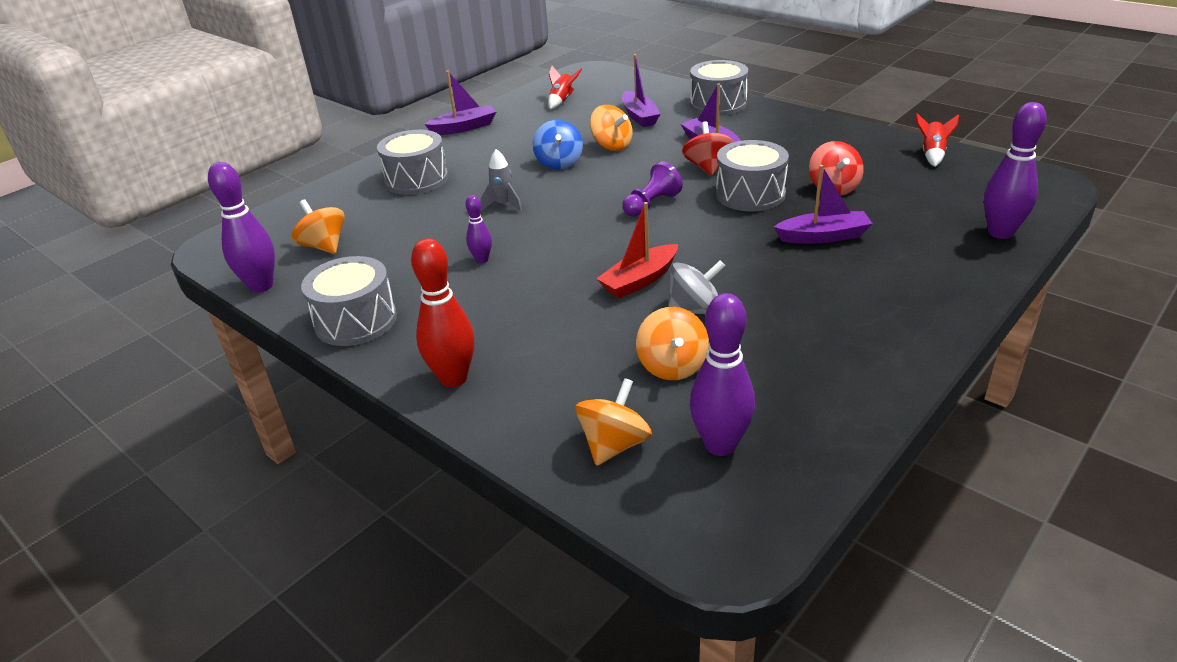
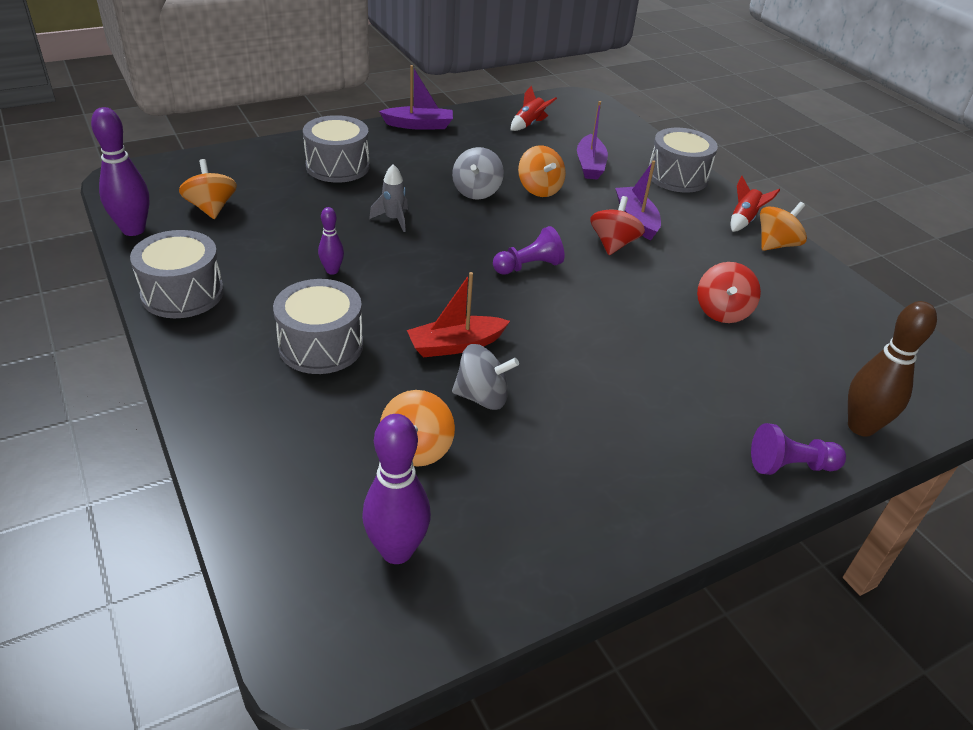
camera: 15 degrees right, 5 degrees up
red bowling pin [411,238,474,387] -> none
blue spinning top [533,120,583,169] -> grey spinning top [452,147,504,200]
orange spinning top [575,378,652,466] -> orange spinning top moved to [760,202,807,251]
grey drum [716,140,789,211] -> grey drum moved to [273,279,363,374]
purple boat [774,165,873,244] -> none
red rocket [915,113,959,167] -> red rocket moved to [730,176,780,232]
purple bowling pin [984,102,1047,239] -> brown bowling pin [848,301,937,437]
none -> purple pawn [751,423,846,475]

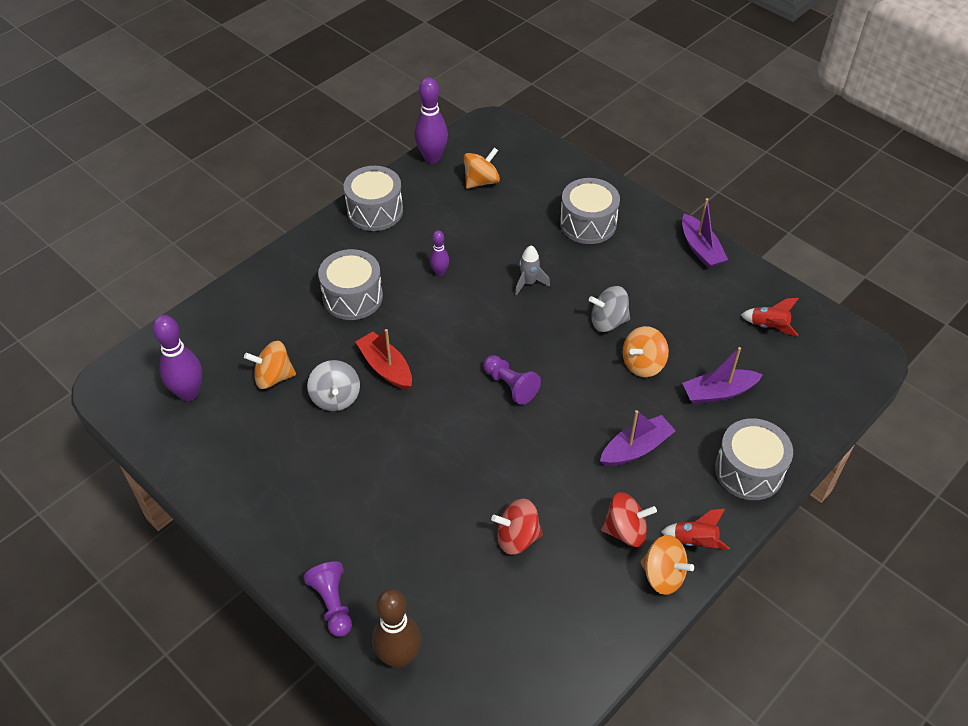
camera: 75 degrees right, 10 degrees up
red spinning top [590,196,645,255] -> red spinning top moved to [601,492,657,547]

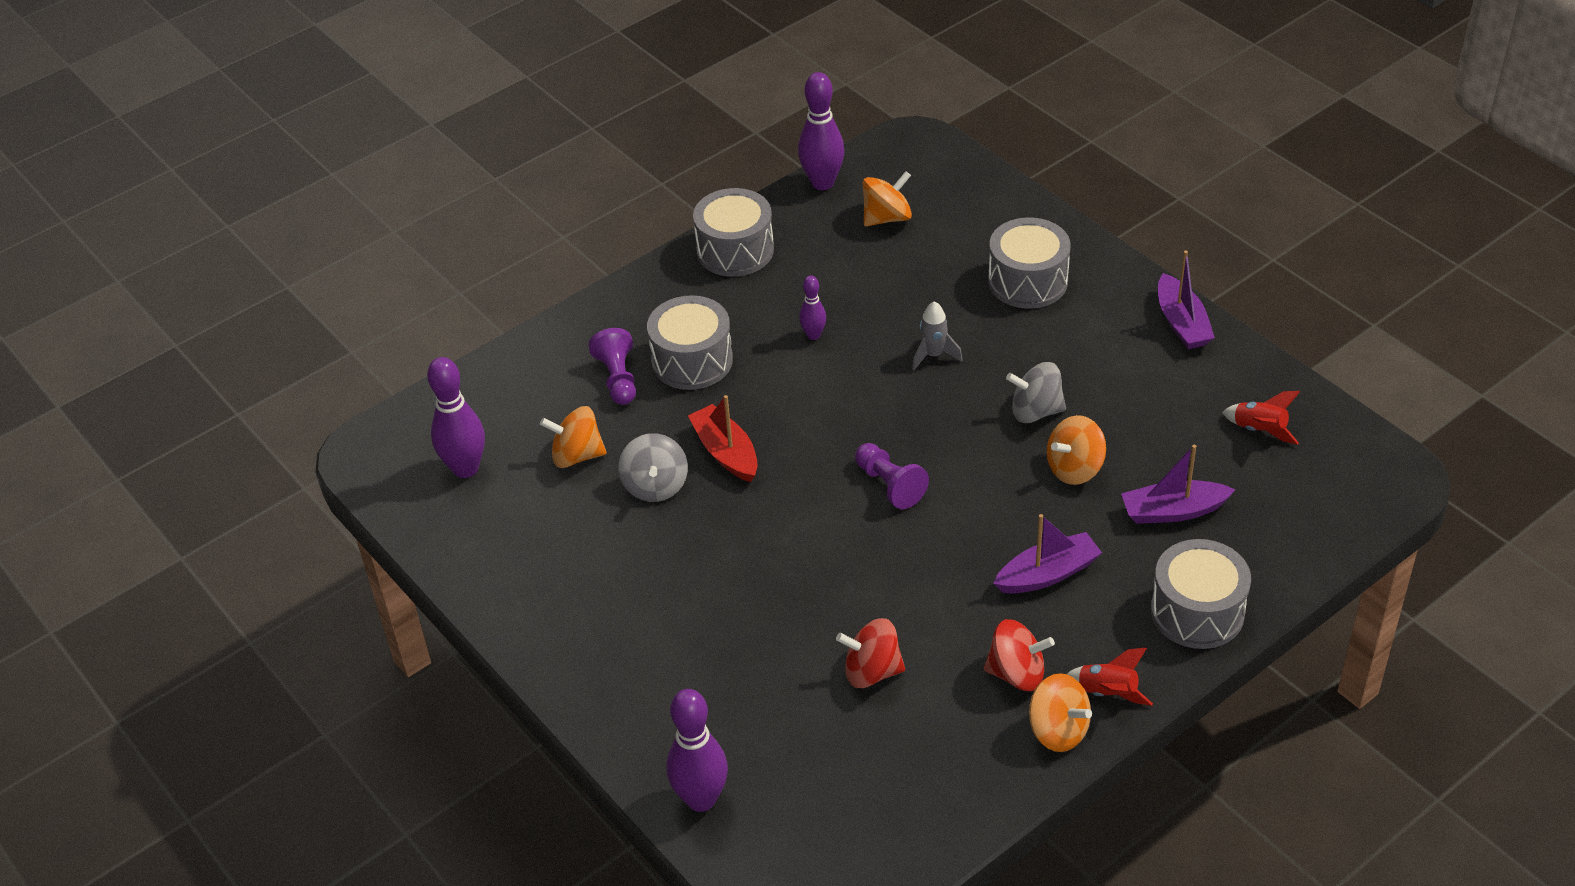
camera: 10 degrees right, 5 degrees down
purple pawn [303,561,352,637] -> purple pawn moved to [588,328,636,405]
brown bowling pin [372,589,421,668] -> purple bowling pin [666,689,728,812]

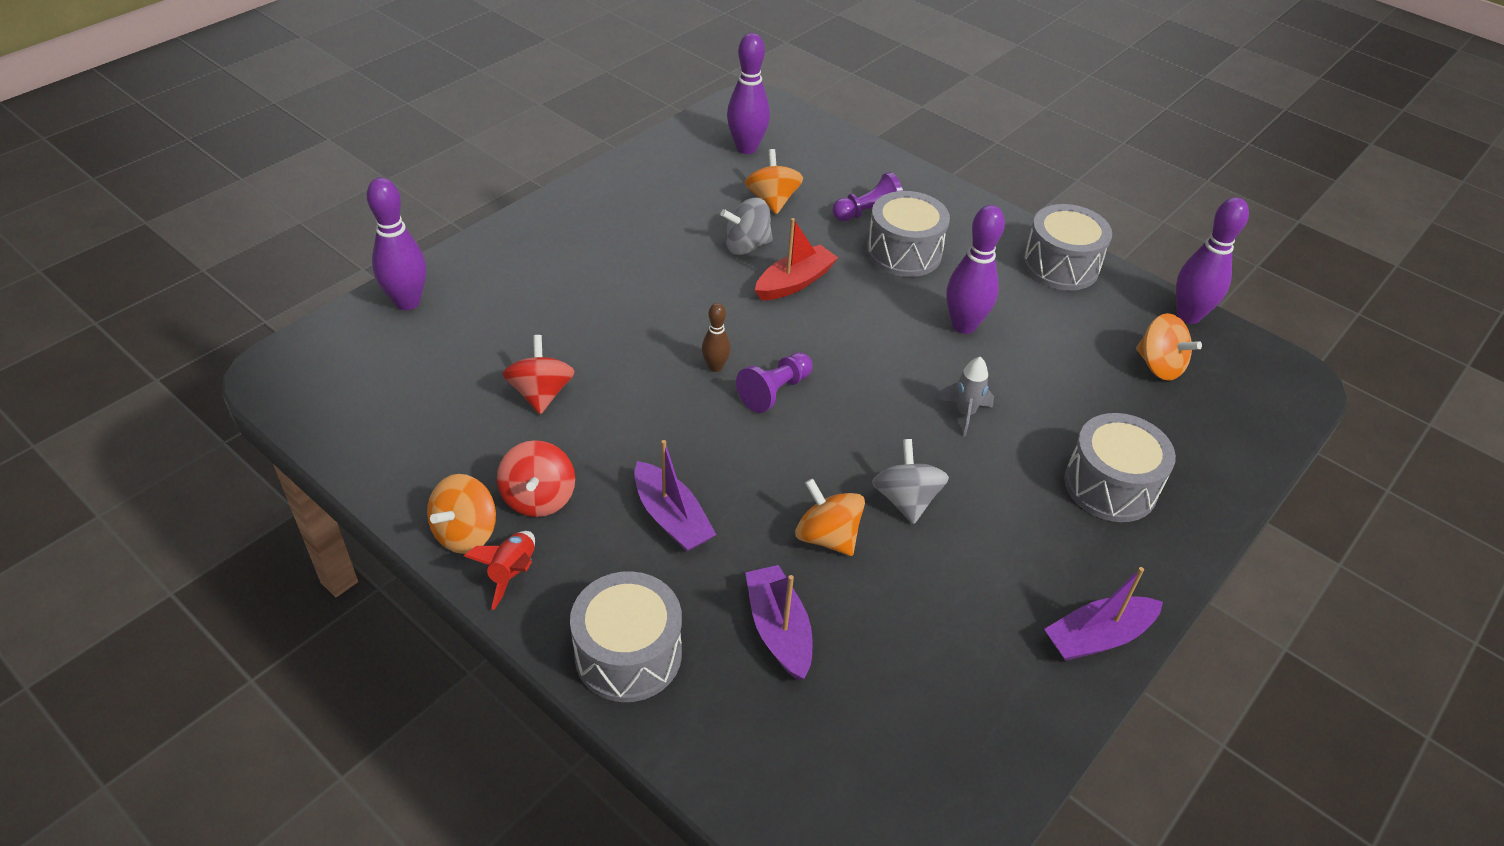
camera: 75 degrees right, 0 degrees up
purple bowling pin [799,276,826,340] -> purple bowling pin [947,205,1005,334], size x1.84
red rocket [1222,391,1300,445] -> none
none -> brown bowling pin [702,303,730,372]

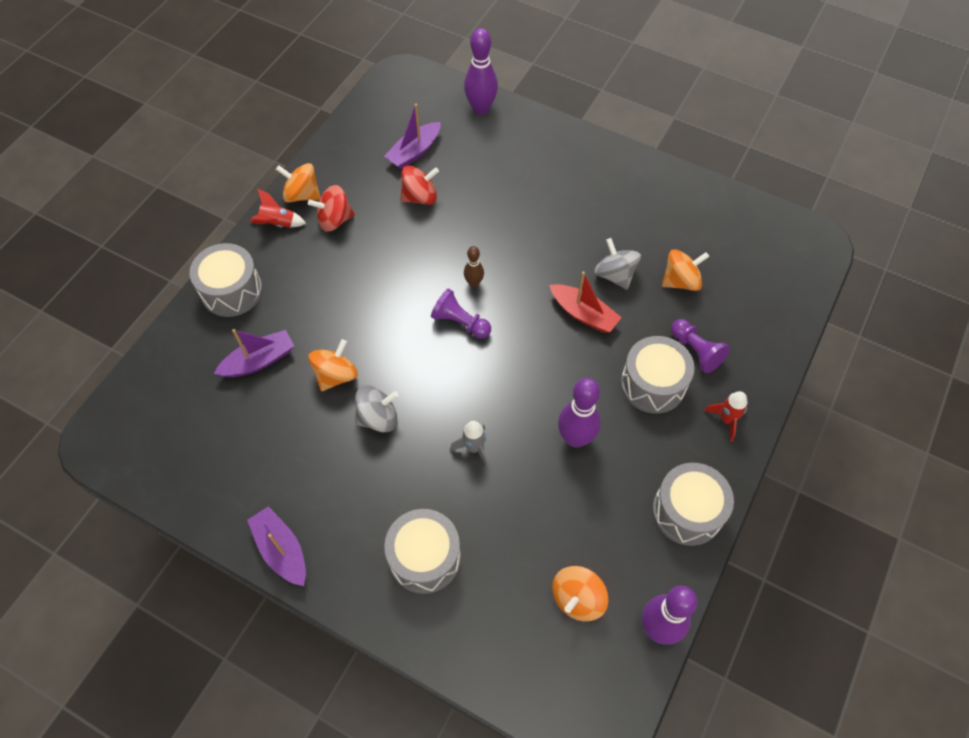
camera: 80 degrees right, 15 degrees up
purple boat [634,440,717,552] -> purple boat moved to [384,104,441,169]
purple bowling pin [727,33,770,154] -> none
none -> red rocket [704,391,748,442]

